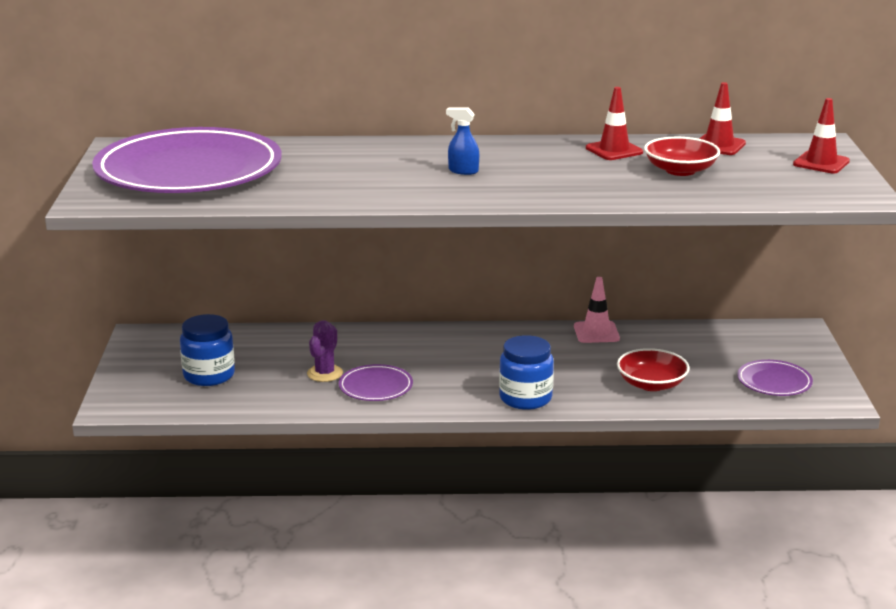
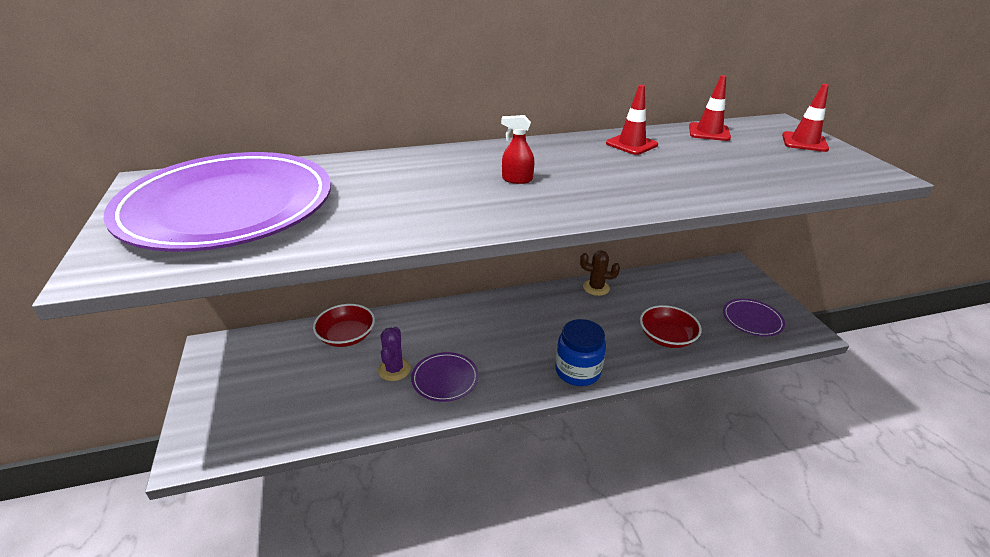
camera: 15 degrees left, 10 degrees up
blue jar [180,314,235,386] -> none
blue spray bottle [446,107,479,175] -> red spray bottle [501,115,534,184]
pink traffic cone [574,277,620,343] -> brown cactus [580,250,620,296]
red bowl [644,137,720,176] -> red bowl moved to [313,304,375,347]

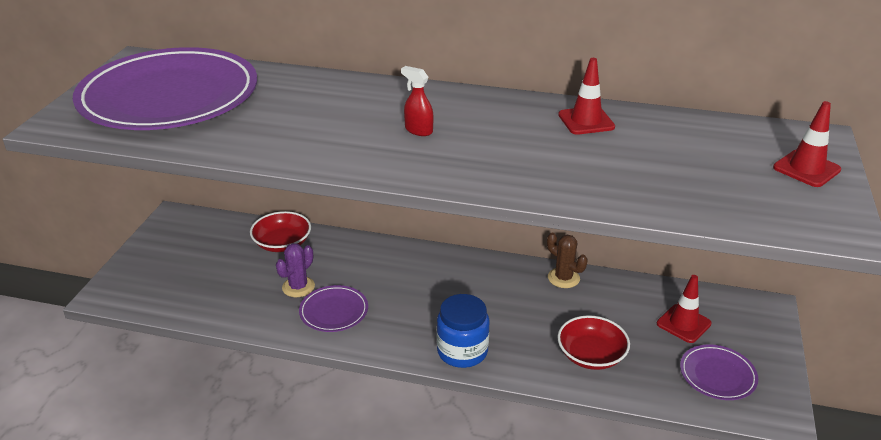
camera: 30 degrees right, 0 degrees up
red traffic cone [689,75,731,141] -> red traffic cone moved to [657,275,712,343]

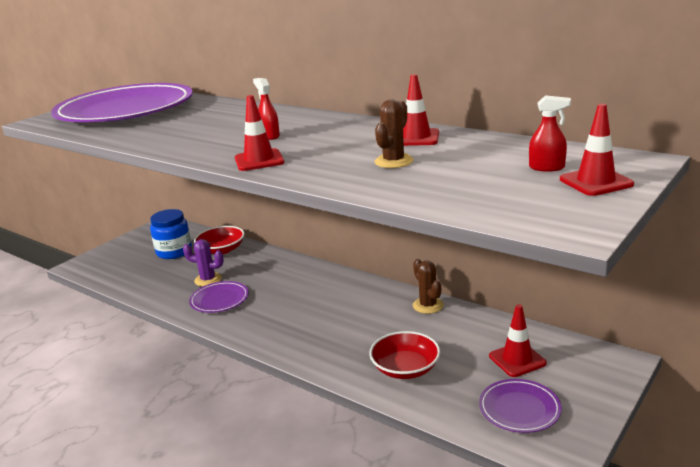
camera: 25 degrees right, 10 degrees down
purple cactus [276,243,315,297] -> purple cactus turned 45 degrees clockwise [183,239,224,287]
blue jar [437,294,489,368] -> blue jar moved to [150,209,192,259]
none -> red traffic cone [235,95,284,171]
none -> brown cactus [374,99,413,168]
none -> red spray bottle [529,95,571,171]

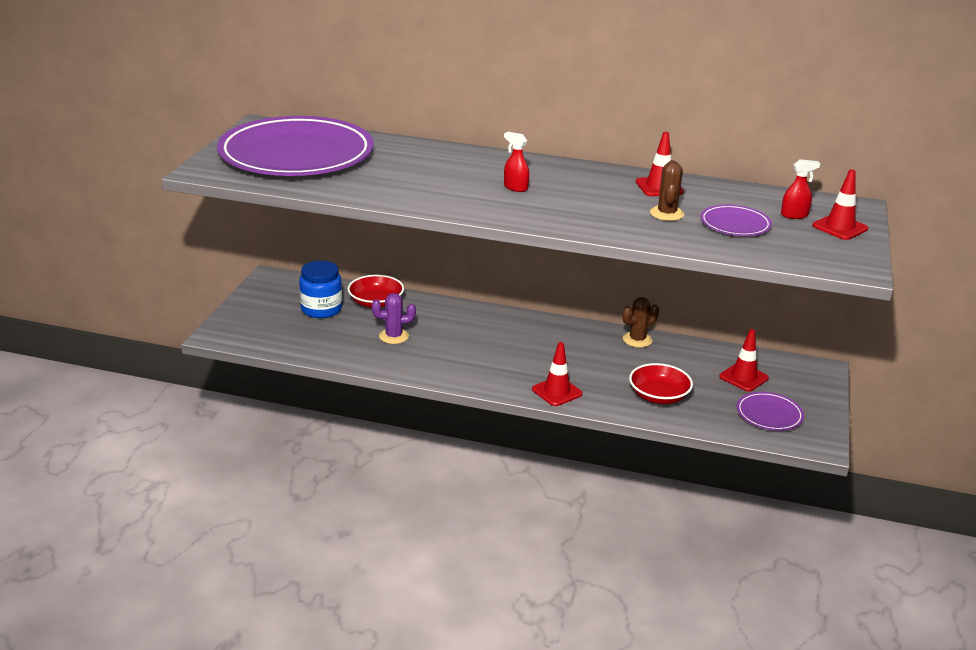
camera: 25 degrees left, 5 degrees up
purple plate [189,281,249,313] -> purple plate moved to [700,205,772,236]
red traffic cone [235,95,284,171] -> red traffic cone moved to [532,342,583,406]
brown cactus [413,259,444,314] -> brown cactus turned 75 degrees counterclockwise [622,297,659,347]

